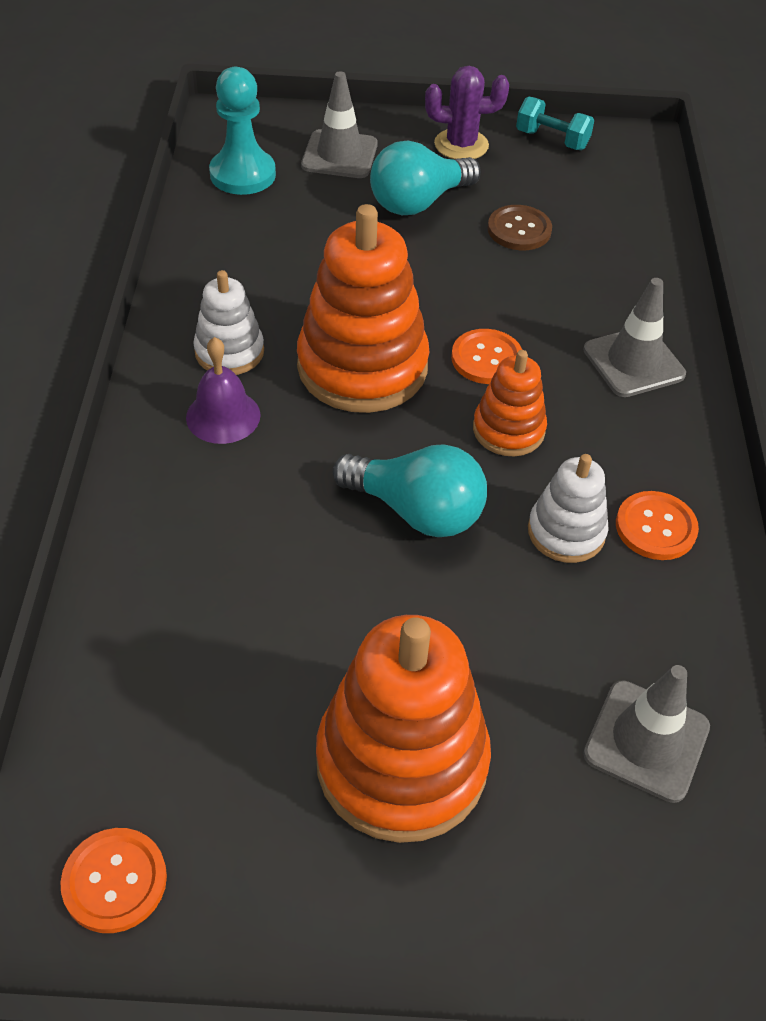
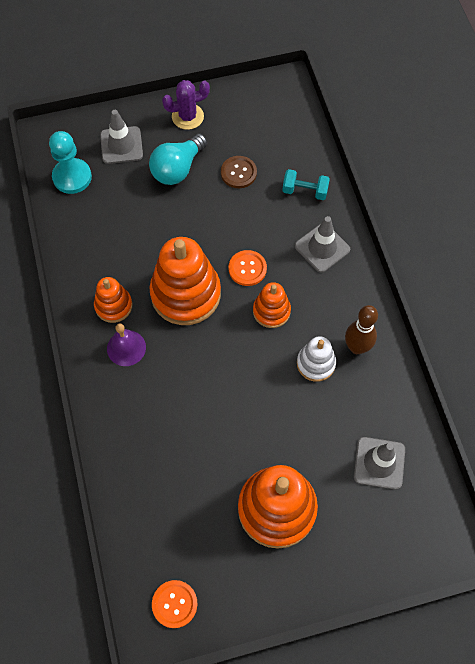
camera: 15 degrees left, 15 degrees up
white stacking toy [193,270,264,375] -> orange stacking toy [94,277,132,323]
turquoise light bulb [333,444,487,537] -> none
turquoise dumbbell [516,96,594,150] -> turquoise dumbbell moved to [282,169,330,200]
orange button [616,491,699,560] -> brown bowling pin [345,305,378,354]

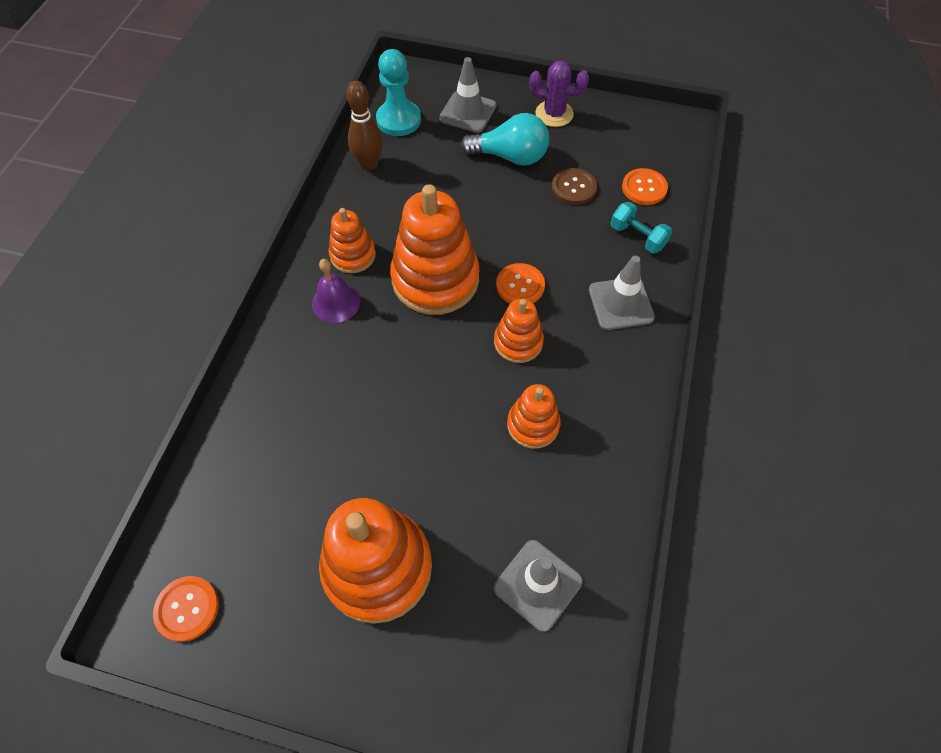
camera: 30 degrees right, 5 degrees down
turquoise light bulb [149,134,207,185] -> turquoise light bulb turned 150 degrees counterclockwise [461,113,549,166]
white stacking toy [297,336,336,382] -> orange stacking toy [507,384,561,449]
brown bowling pin [345,305,378,354] -> brown bowling pin moved to [346,81,383,171]
none -> orange button [622,168,668,205]

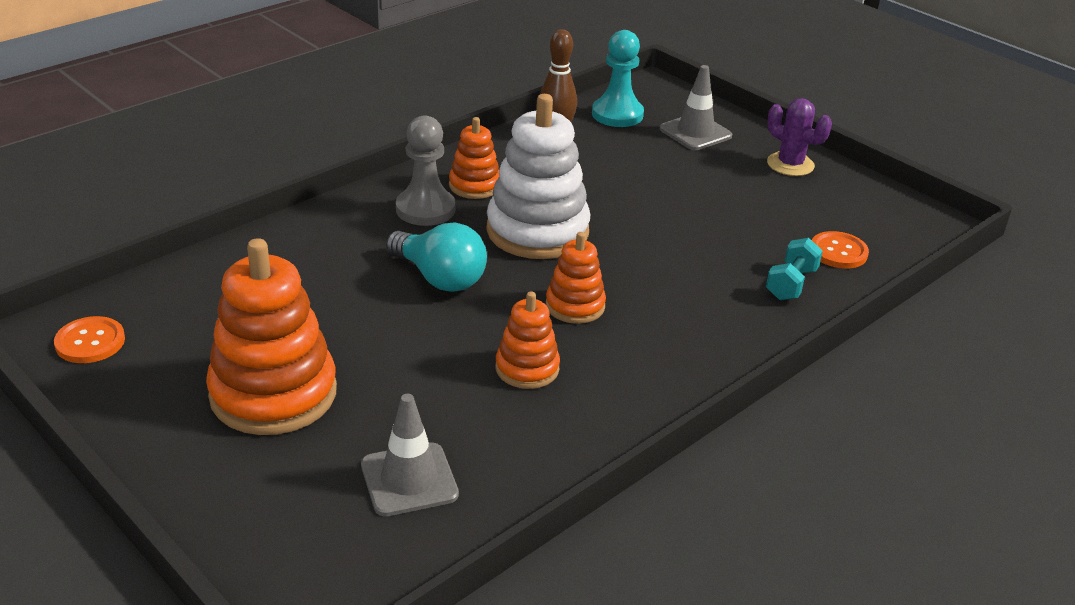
camera: 30 degrees right, 25 degrees down
purple bell [312,259,360,323] -> grey pawn [396,116,456,226]
orange stacking toy [390,184,479,315] -> white stacking toy [486,94,590,259]
turquoise light bulb [461,113,549,166] -> turquoise light bulb moved to [386,222,487,292]
orange button [496,263,545,304] -> none
brown button [552,168,597,205] -> none
grey traffic cone [589,255,655,330] -> none
turquoise dumbbell [610,202,672,254] -> turquoise dumbbell turned 45 degrees clockwise [766,238,823,300]

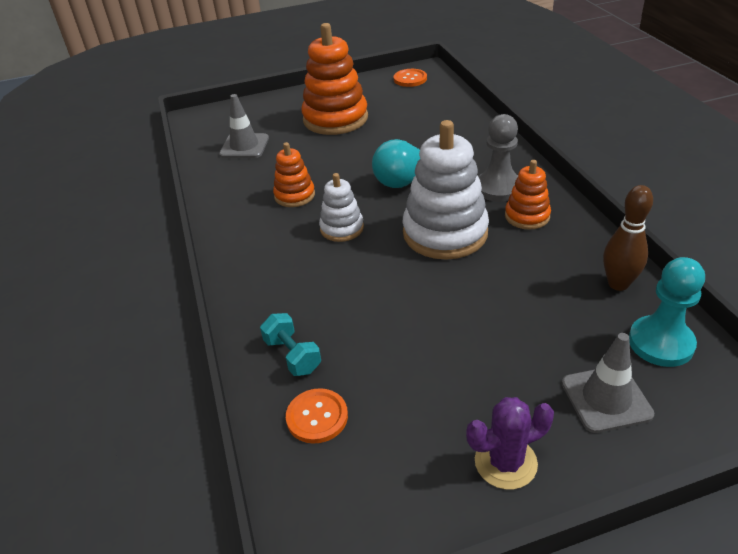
camera: 120 degrees right, 5 degrees up
orange stacking toy [546,232,606,324] -> white stacking toy [319,173,364,242]

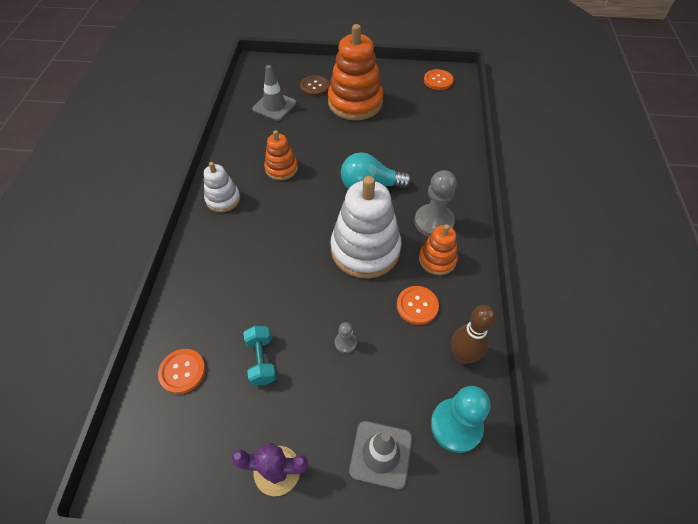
camera: 20 degrees right, 15 degrees up
turquoise dumbbell [260,313,321,376] -> turquoise dumbbell moved to [243,326,277,385]
white stacking toy [319,173,364,242] -> white stacking toy moved to [204,162,240,212]
none -> brown button [300,75,330,96]
none -> grey pawn [335,322,357,353]
none -> orange button [397,286,439,325]

